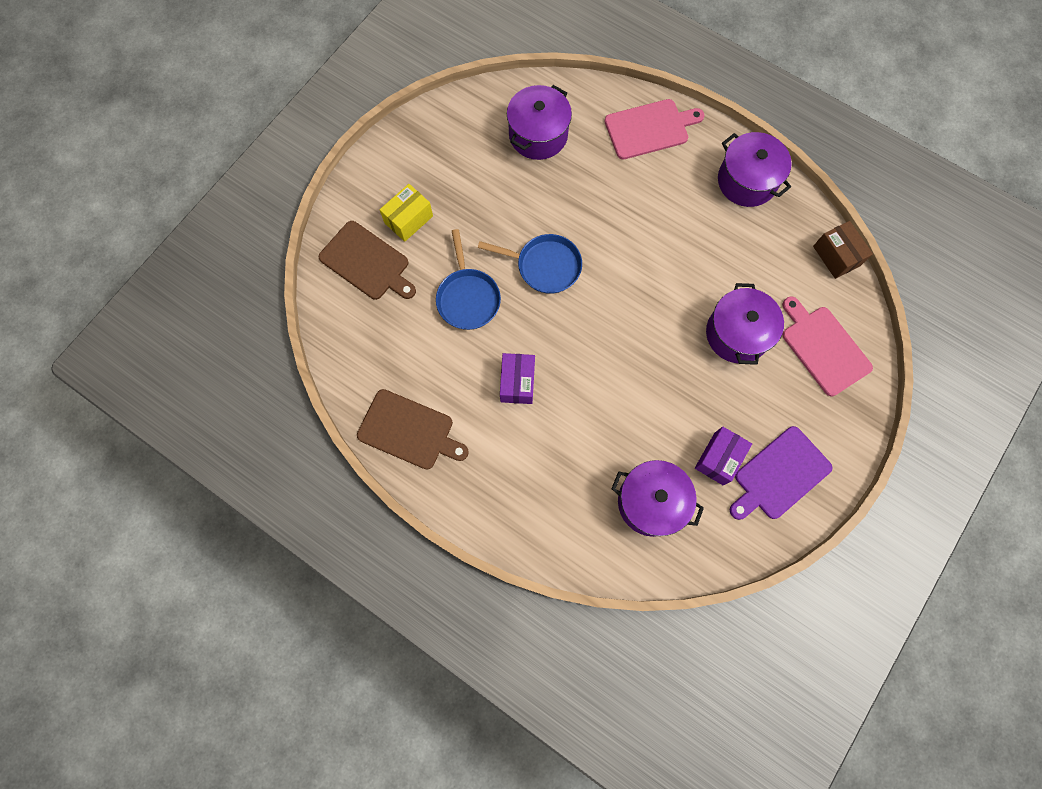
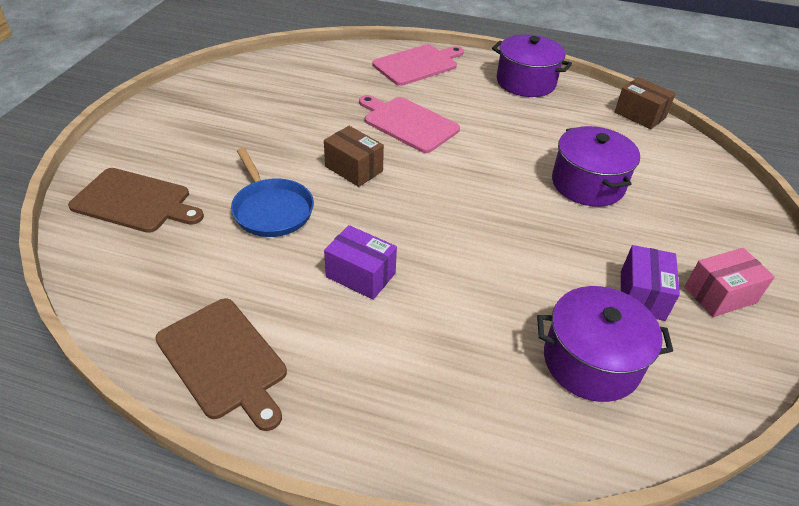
camera: 20 degrees left, 30 degrees down
brown cutting board [357,389,469,469] -> brown cutting board turned 45 degrees clockwise [155,298,287,431]
yellow box [380,184,433,242] -> none
blue pan [478,234,582,294] -> brown box [324,126,384,187]
purple box [500,353,535,404] -> purple box turned 45 degrees counterclockwise [324,225,397,300]
purple pot [507,85,572,160] -> none
purple cutting board [730,426,832,520] -> pink box [685,248,775,317]
pink cutting board [782,297,873,396] -> pink cutting board moved to [359,95,460,153]

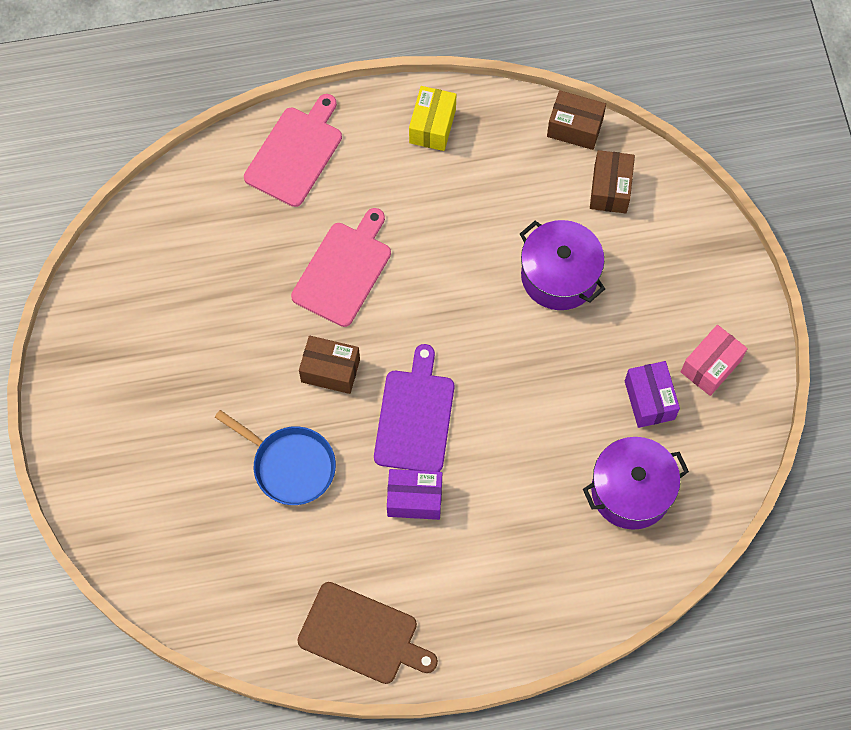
camera: 25 degrees left, 25 degrees up
brown cutting board [68,168,204,233] -> none
pink cutting board [359,95,460,153] -> pink cutting board turned 105 degrees clockwise [291,208,391,327]
purple pot [492,34,572,97] -> yellow box [409,86,456,151]
none -> purple cutting board [374,344,454,472]
none -> brown box [590,150,635,213]

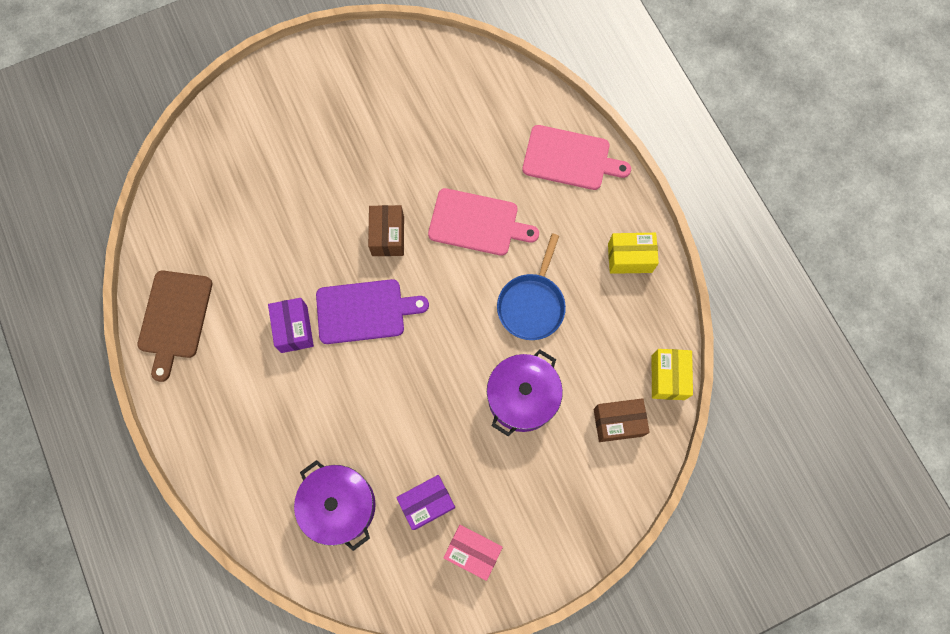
camera: 75 degrees right, 5 degrees up
blue pan [215,410,336,505] -> blue pan moved to [497,233,566,340]
brown box [547,90,606,150] -> yellow box [652,349,693,400]

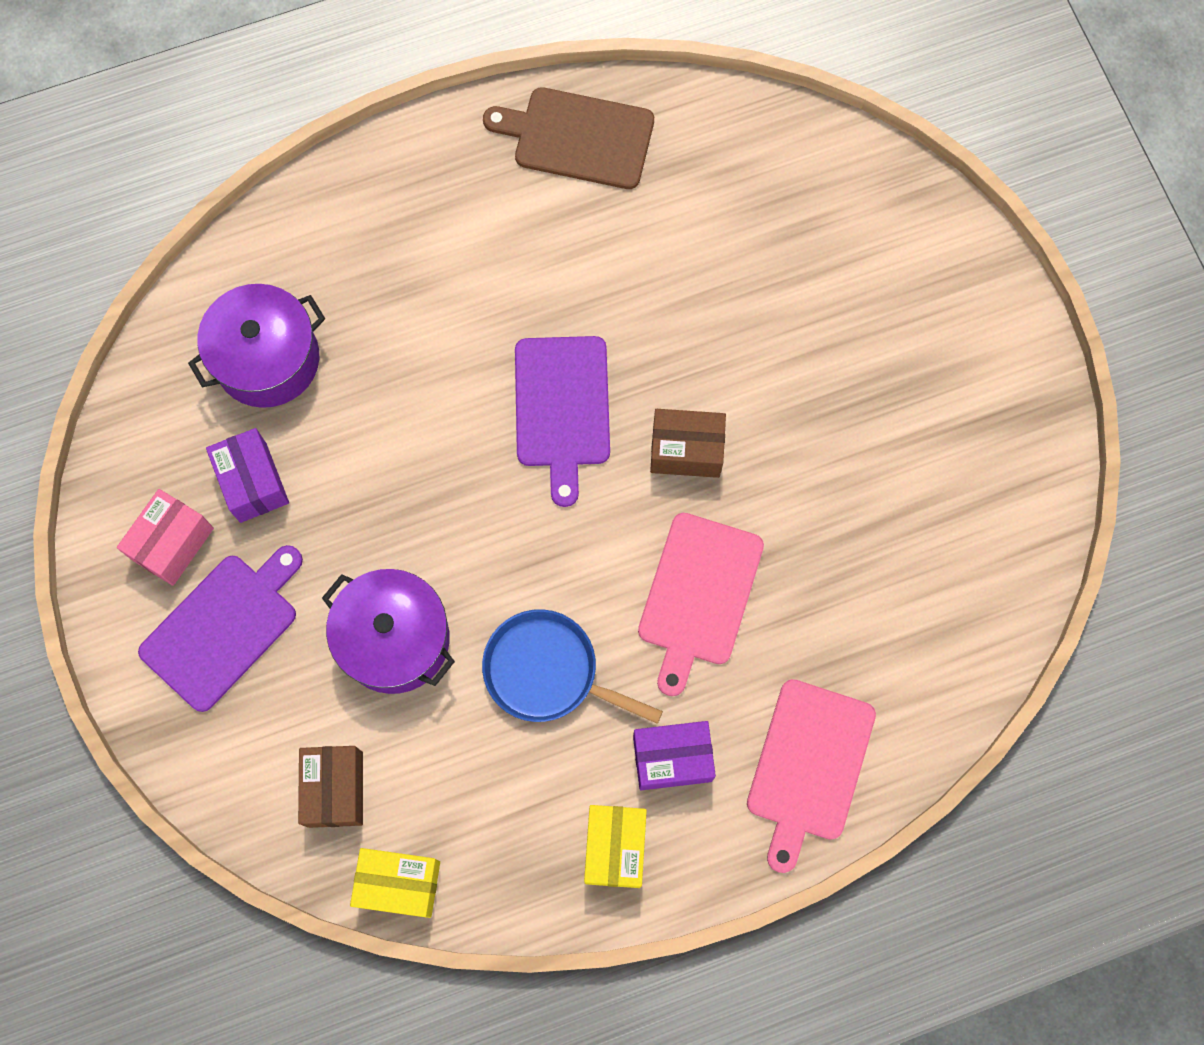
camera: 95 degrees right, 0 degrees up
purple box [268,298,314,353] -> purple box moved to [633,721,716,790]
none -> purple cutting board [138,545,303,712]

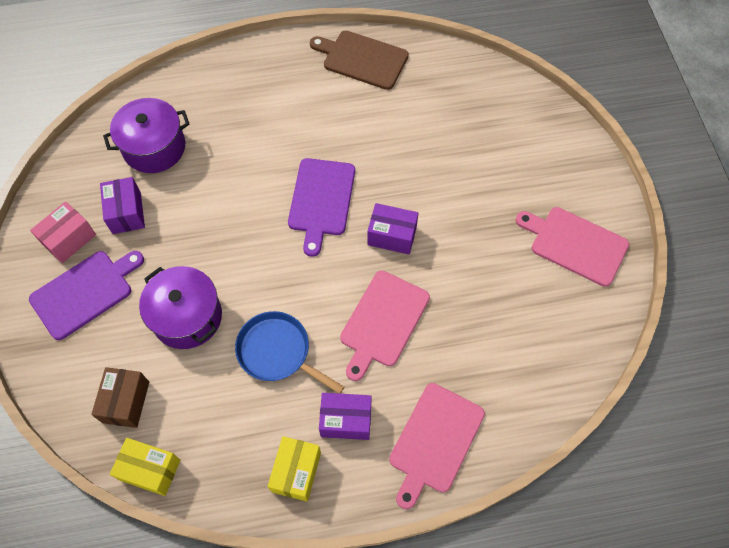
camera: 10 degrees right, 10 degrees down
brown box [650,409,726,478] -> purple box [367,203,418,254]
none -> pink cutting board [516,207,629,287]

